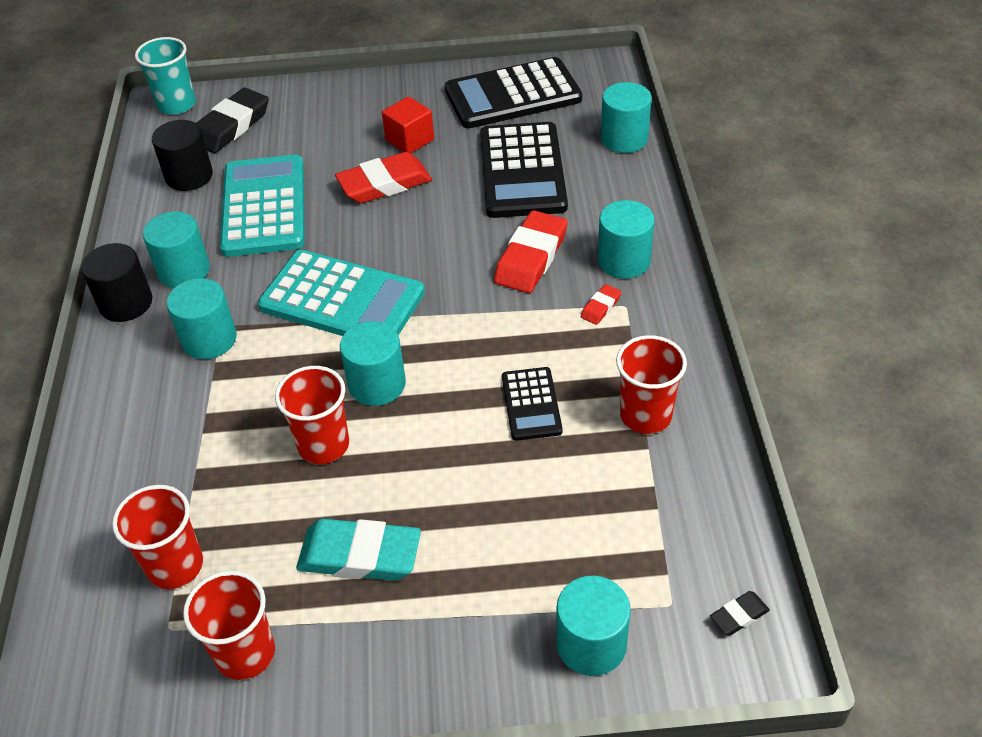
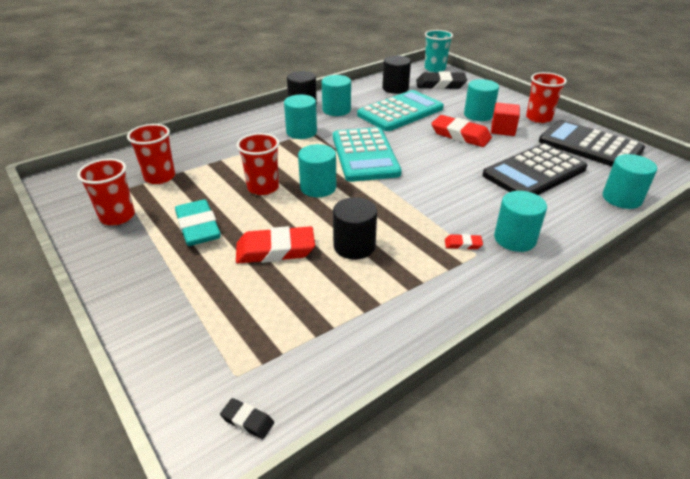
camera: 55 degrees right, 10 degrees down
red eraser [494,210,568,293] -> red eraser moved to [236,226,315,263]
black calculator [502,367,563,441] -> black cylinder [333,197,377,260]
turquoise cylinder [556,576,631,676] -> turquoise cylinder moved to [464,79,499,121]
red cup [616,335,687,434] -> red cup moved to [526,72,567,123]

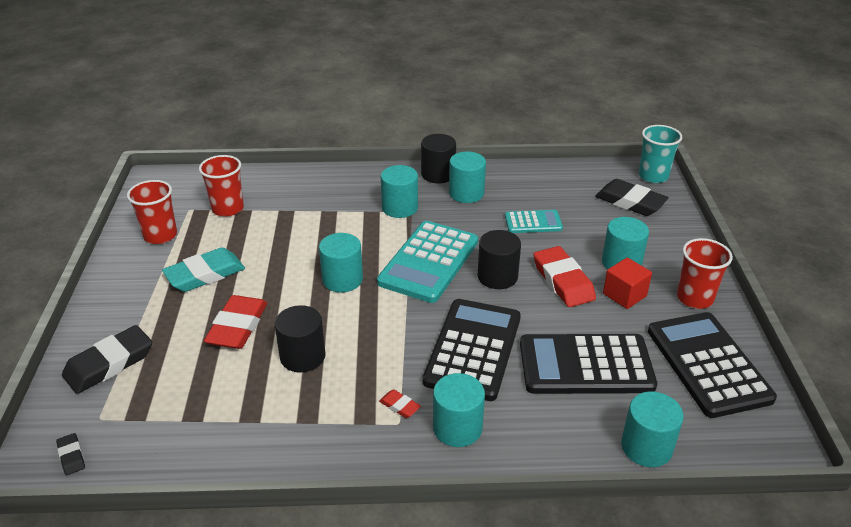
camera: 35 degrees right, 0 degrees up
turquoise eraser [175,199,221,246] -> turquoise eraser turned 45 degrees clockwise [162,248,245,292]
red cup [236,133,279,195] -> none
red eraser [236,226,315,263] -> red eraser turned 75 degrees clockwise [204,295,267,349]
turquoise calculator [357,90,444,131] -> turquoise calculator [505,210,563,233], size x0.53
black cylinder [382,56,411,94] -> black cylinder moved to [478,230,521,289]
none -> black eraser [62,325,152,394]
none -> black calculator [423,299,521,401]

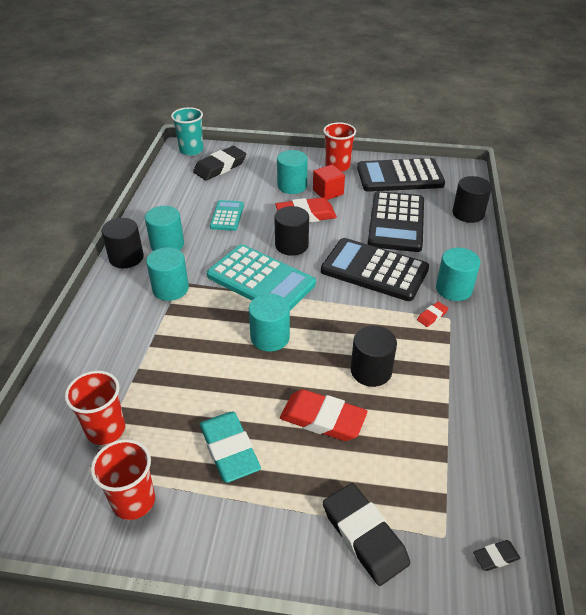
camera: 80 degrees left, 5 degrees up
turquoise cylinder [621,392,684,467] -> black cylinder [453,176,492,223]

